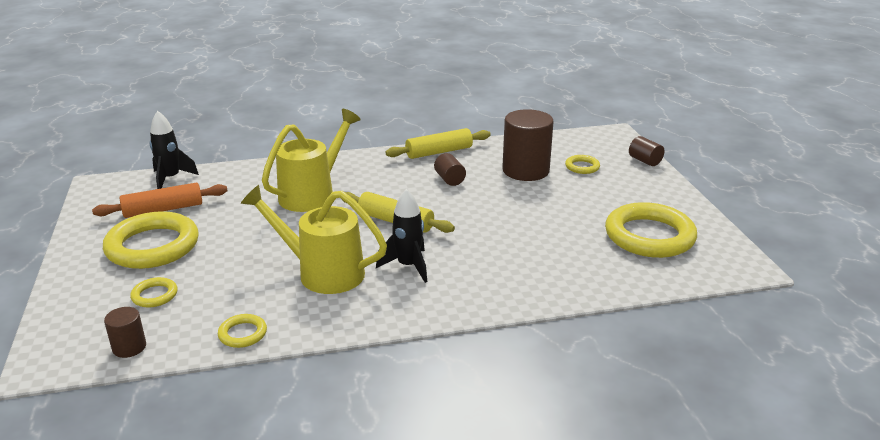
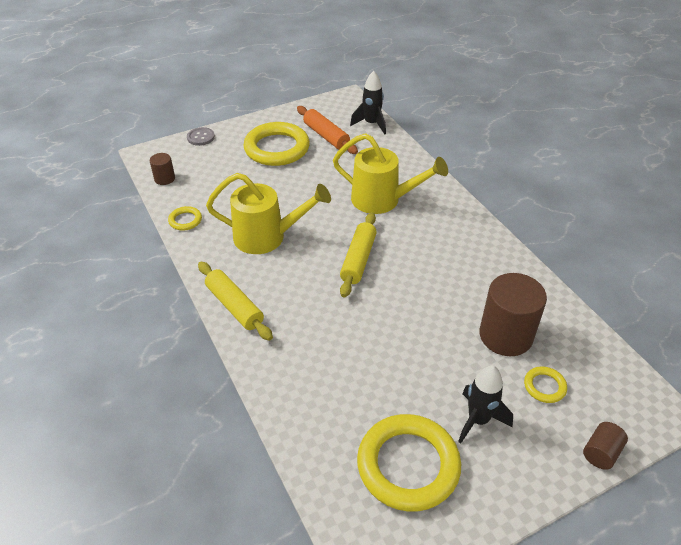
camera: 75 degrees right, 15 degrees up
yellow ring [130,277,177,308] -> none
yellow watering can [240,185,387,294] -> yellow watering can turned 90 degrees clockwise [206,173,331,254]
black rocket [376,189,427,283] -> black rocket moved to [458,365,513,444]
yellow rolling pin [386,128,491,159] -> yellow rolling pin moved to [198,262,273,341]
brown cylinder [434,153,466,186] -> none
none -> grey button [187,127,215,146]

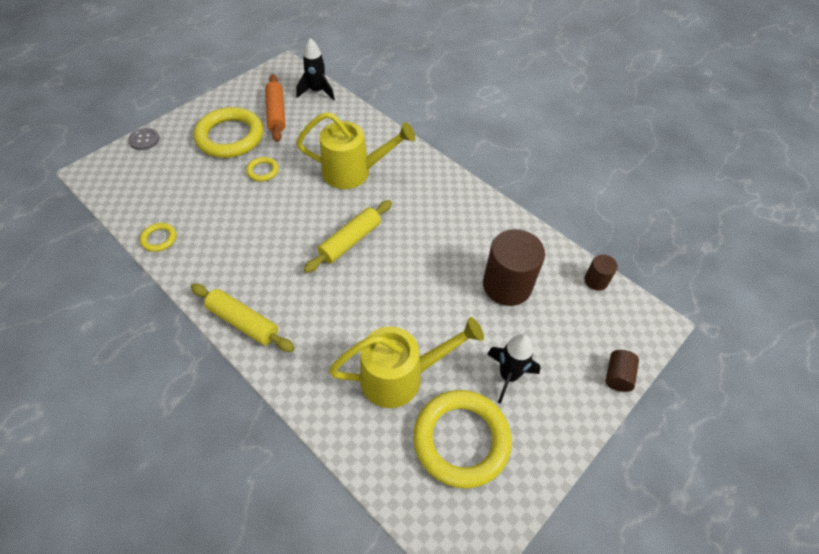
camera: 20 degrees left, 10 degrees up
brown cylinder [150,153,175,185] -> brown cylinder moved to [584,255,618,291]
yellow watering can [206,173,331,254] -> yellow watering can moved to [329,317,484,408]
orange rolling pin [297,106,358,154] -> orange rolling pin turned 45 degrees clockwise [265,74,285,142]
yellow rolling pin [340,212,377,298] -> yellow rolling pin turned 45 degrees clockwise [304,200,392,273]
yellow ring [524,366,567,403] -> yellow ring moved to [246,157,279,182]

